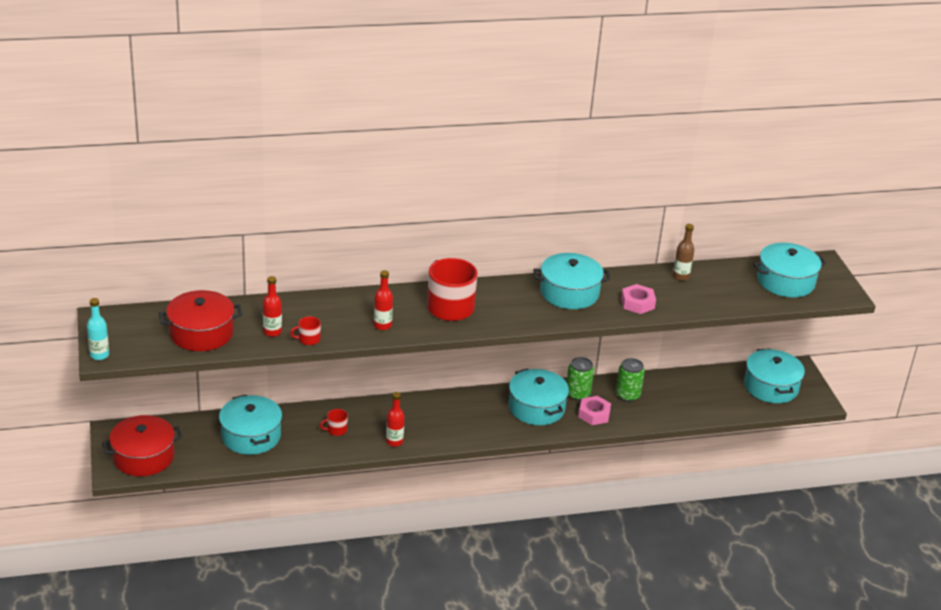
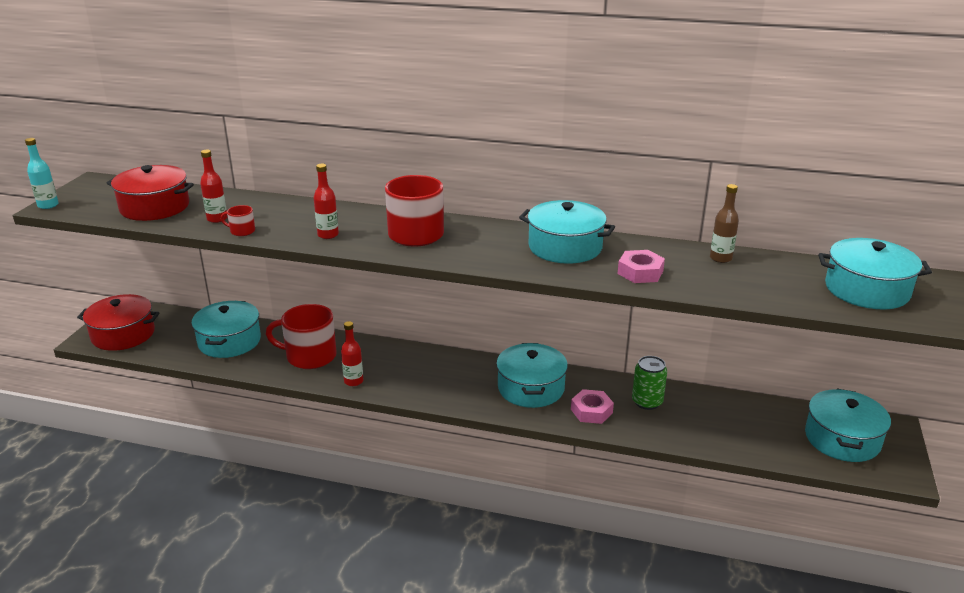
camera: 30 degrees right, 5 degrees down
red mug [320,409,348,436] -> red mug [266,304,337,369], size x2.27
green can [567,357,594,401] -> none

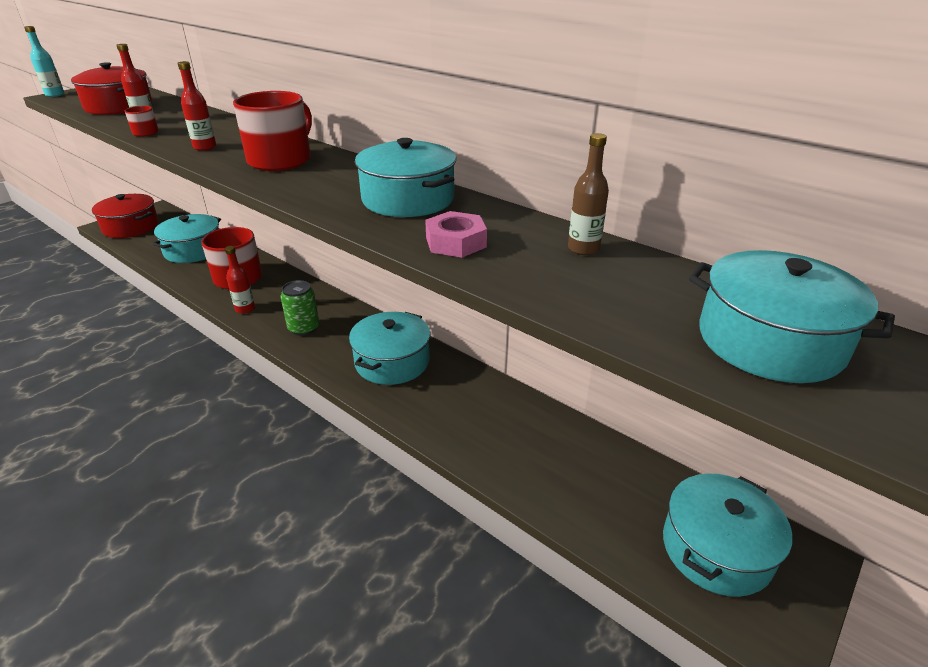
camera: 25 degrees right, 5 degrees up
pink nut [571,389,614,424] -> none
green can [632,356,667,410] -> green can moved to [281,280,319,336]

